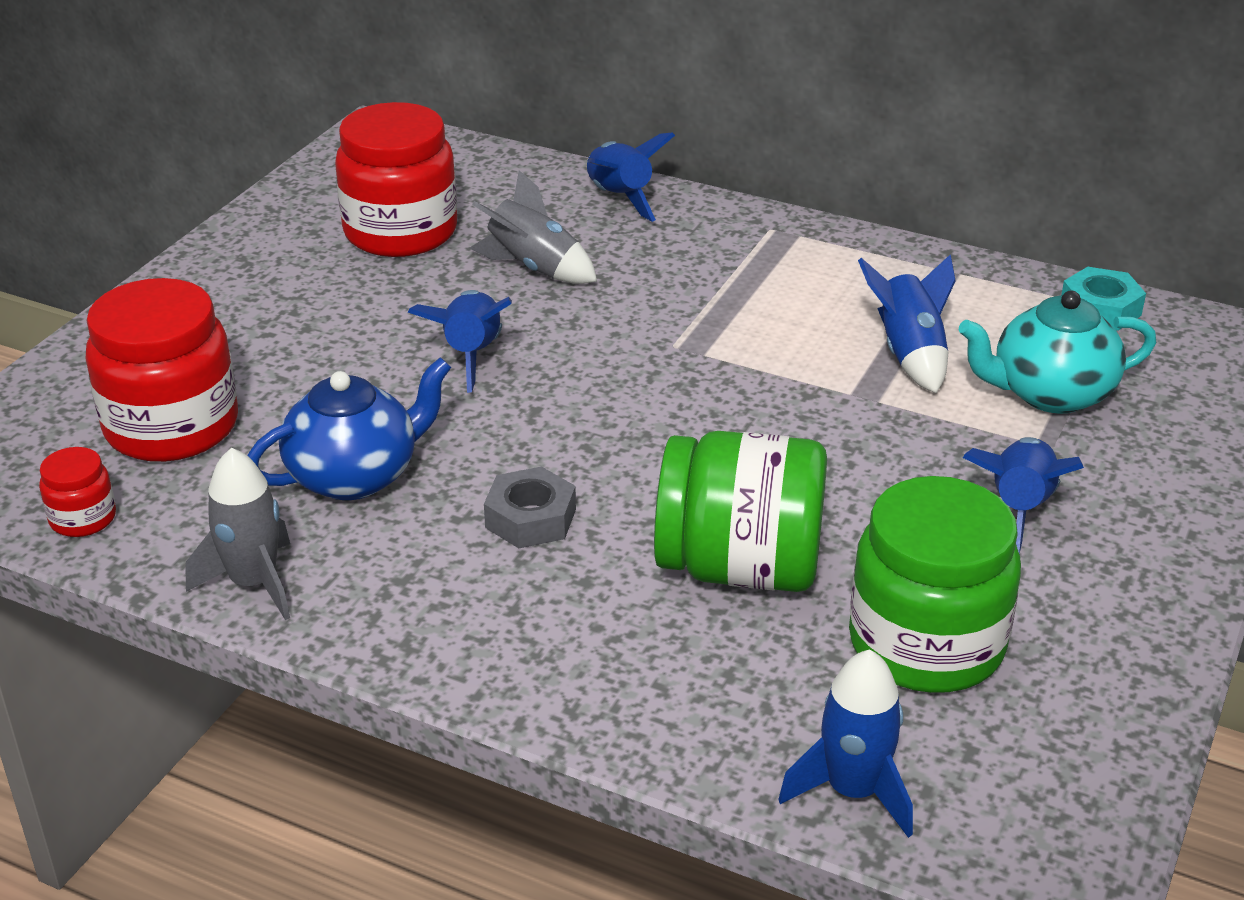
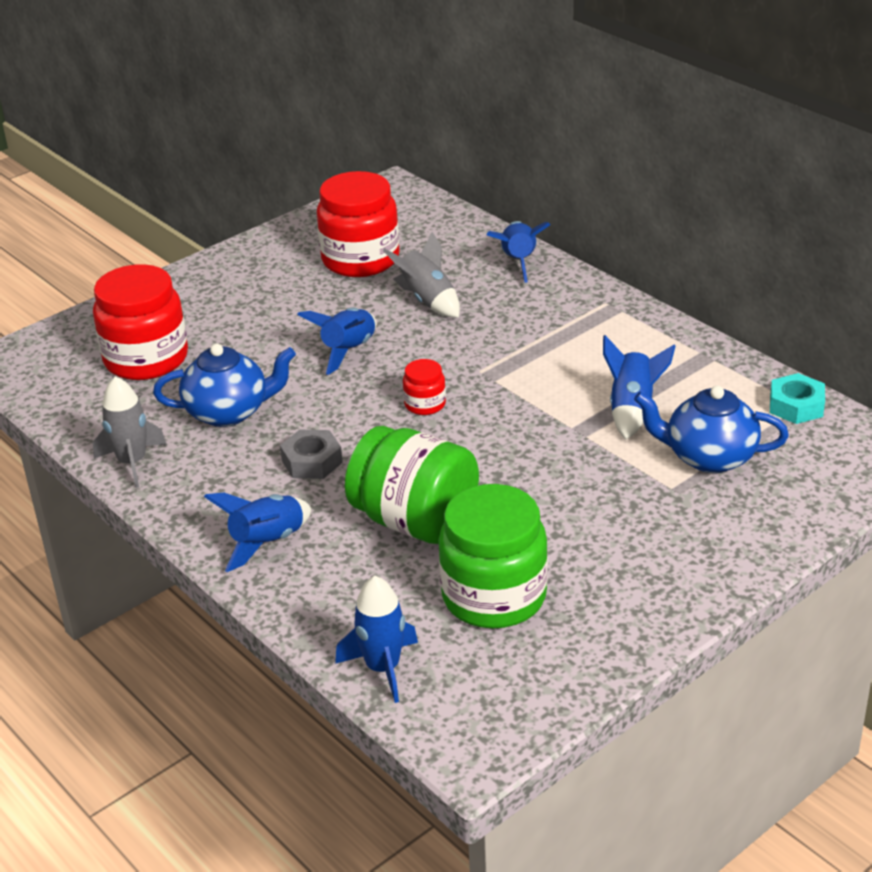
camera: 25 degrees right, 0 degrees up
red jar [39,447,116,537] -> red jar moved to [403,359,446,415]
turquoise teapot [959,291,1156,414] -> blue teapot [634,386,789,473]
blue rocket [963,437,1084,554] -> blue rocket moved to [204,493,311,572]

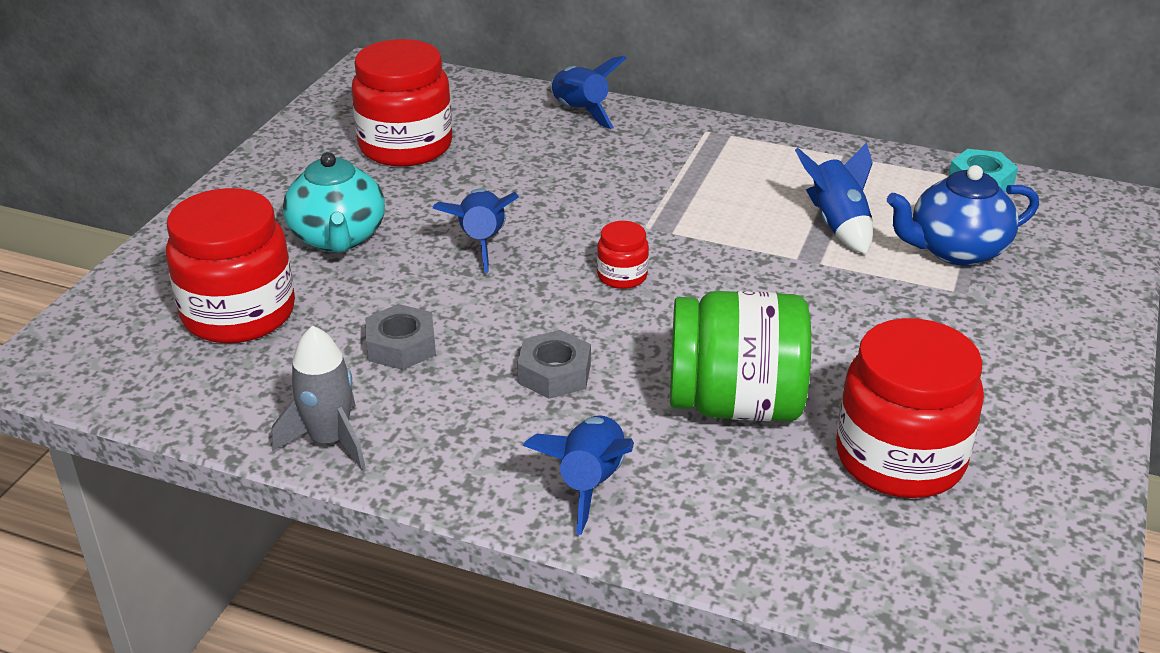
camera: 30 degrees left, 0 degrees up
blue teapot [153,344,296,427] -> grey nut [365,304,436,370]
blue rocket [335,576,418,703] -> none
grey rocket [383,232,460,318] -> none
green jar [439,484,548,629] -> red jar [836,318,984,498]
none -> turquoise teapot [283,152,385,252]

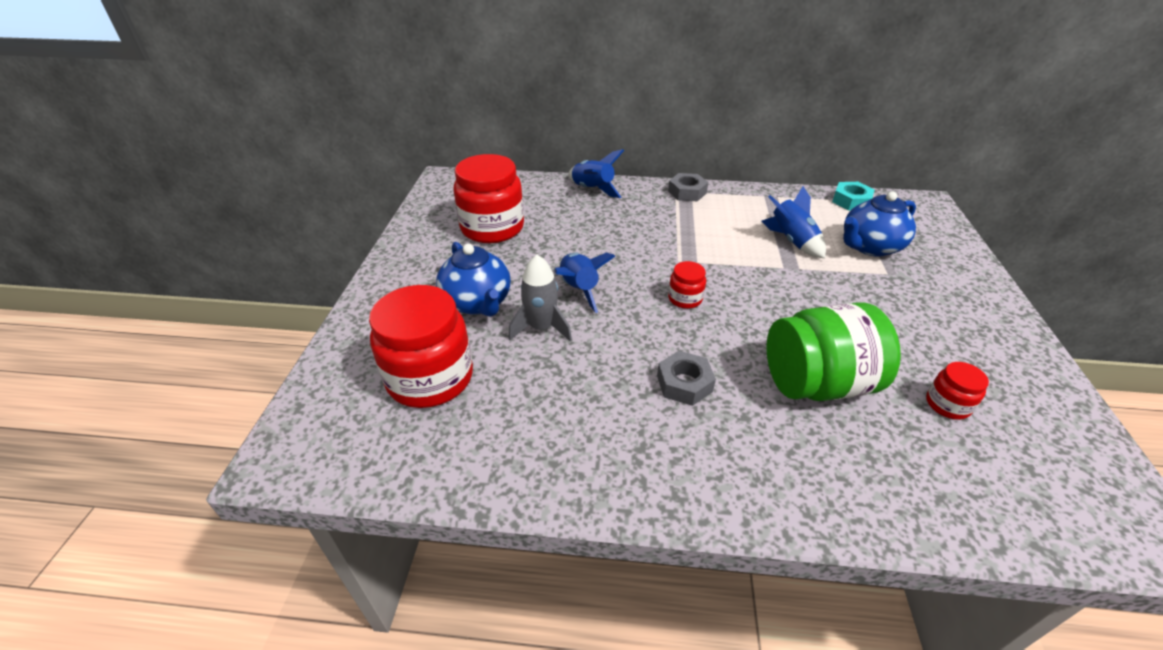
camera: 15 degrees left, 5 degrees up
grey rocket [272,325,366,470] -> grey rocket moved to [509,255,572,342]
turquoise teapot [283,152,385,252] -> blue teapot [436,242,511,317]
grey nut [365,304,436,370] -> grey nut moved to [668,173,708,201]
blue rocket [523,415,634,535] -> none
red jar [836,318,984,498] -> red jar [926,362,989,420], size x0.46

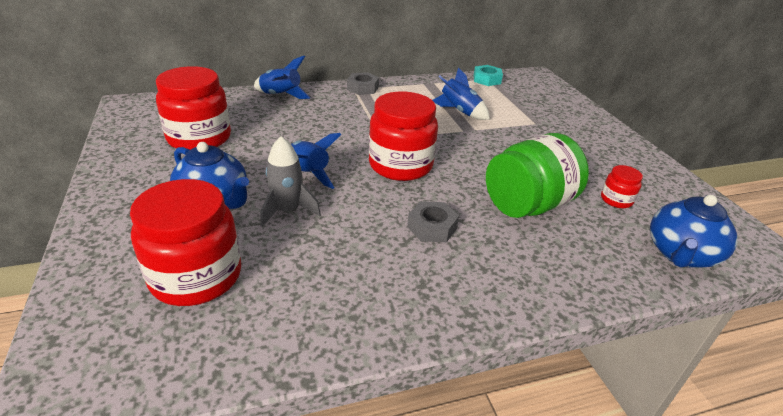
camera: 25 degrees left, 5 degrees down
red jar [668,261,706,309] -> red jar [369,92,438,181], size x2.16
blue teapot [843,192,916,257] -> blue teapot moved to [650,195,738,268]

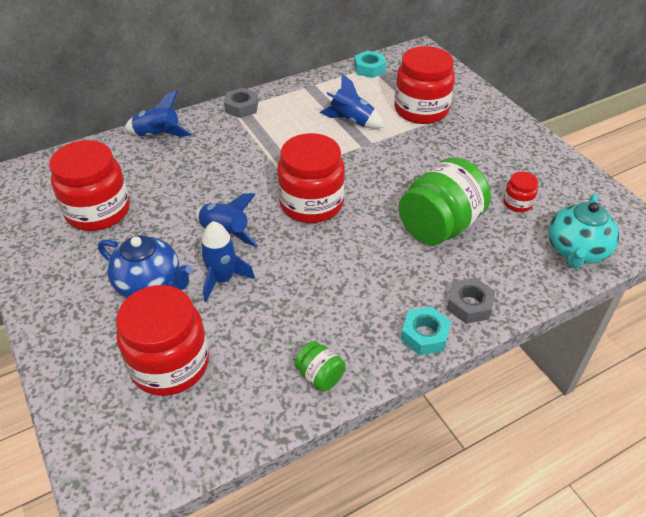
camera: 10 degrees left, 10 degrees up
grey rocket [260,136,321,227] -> blue rocket [200,221,255,302]
grey nut [407,201,459,242] -> grey nut moved to [447,278,495,324]
blue teapot [650,195,738,268] -> turquoise teapot [548,194,619,269]
none -> green jar [294,341,346,392]
none -> red jar [394,46,455,124]
none -> turquoise nut [401,307,451,355]

